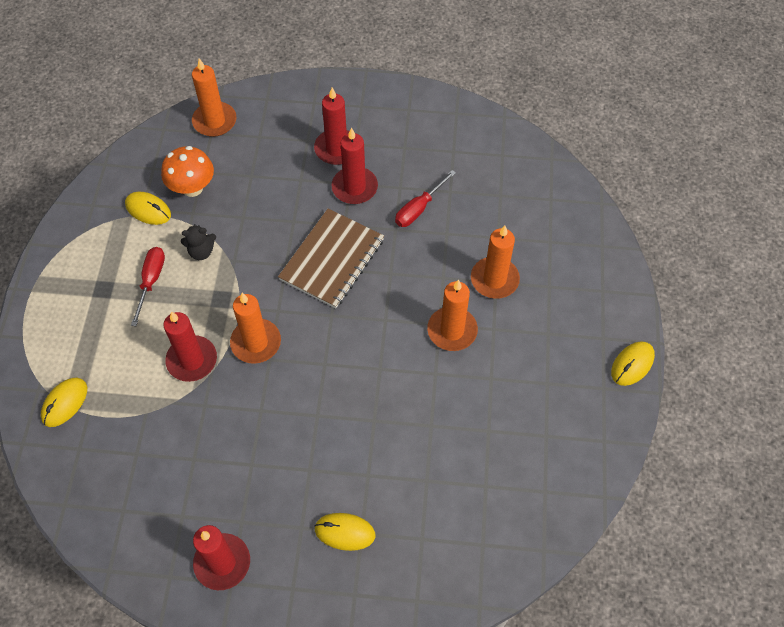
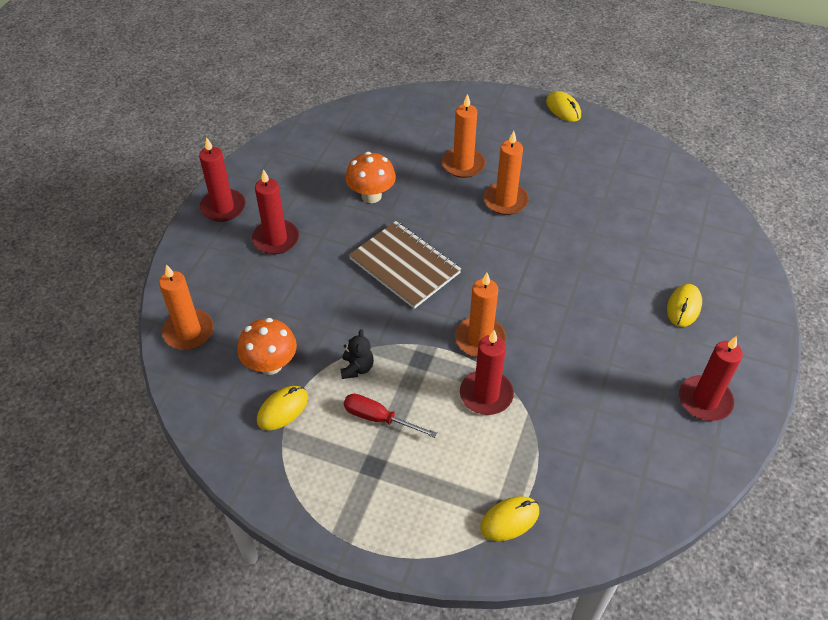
camera: 75 degrees left, 10 degrees down
yellow mouse [41,378,87,427] -> yellow mouse turned 75 degrees counterclockwise [480,496,539,541]
red candle [331,128,378,204] -> red candle moved to [199,137,245,222]
red screwdriver [395,170,456,227] -> orange mushroom [345,152,396,203]

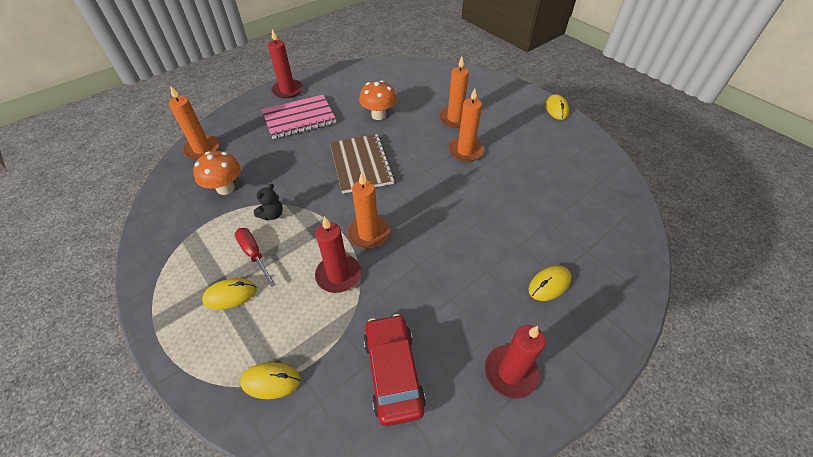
camera: 30 degrees right, 0 degrees up
red candle [252,169,299,254] -> pink notebook [262,95,336,139]
yellow mouse [257,386,308,430] -> yellow mouse moved to [202,278,257,309]
none -> red car [364,314,426,426]

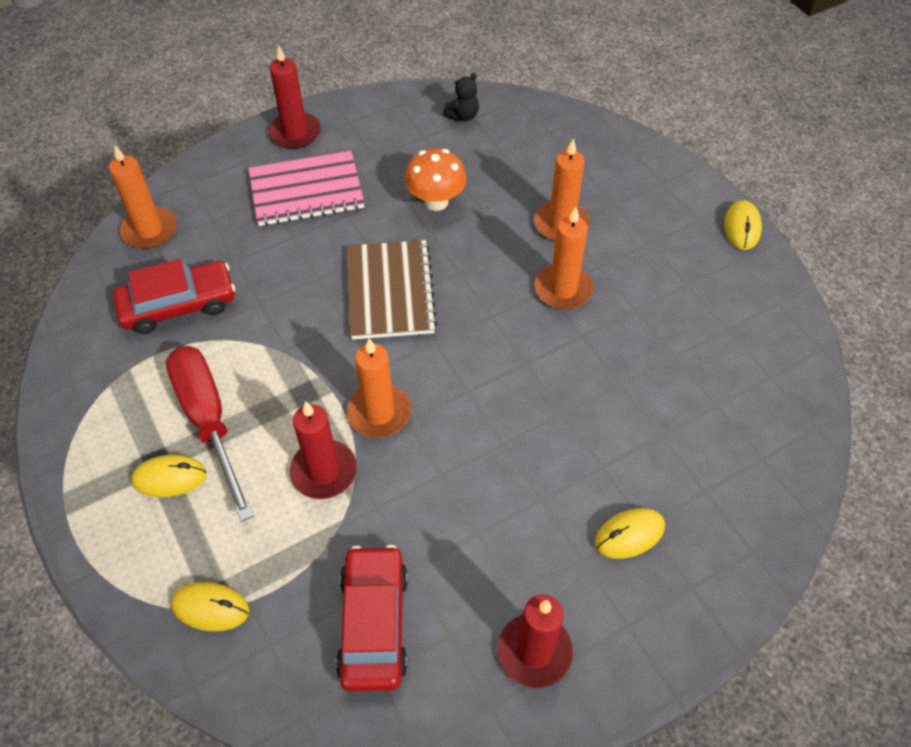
camera: 10 degrees right, 5 degrees up
orange mushroom [193,151,241,195] -> red car [113,259,235,334]
red screwdriver [235,228,276,287] -> red screwdriver [166,346,254,522], size x1.76
black teddy bear [254,184,283,220] -> black teddy bear moved to [443,73,479,121]

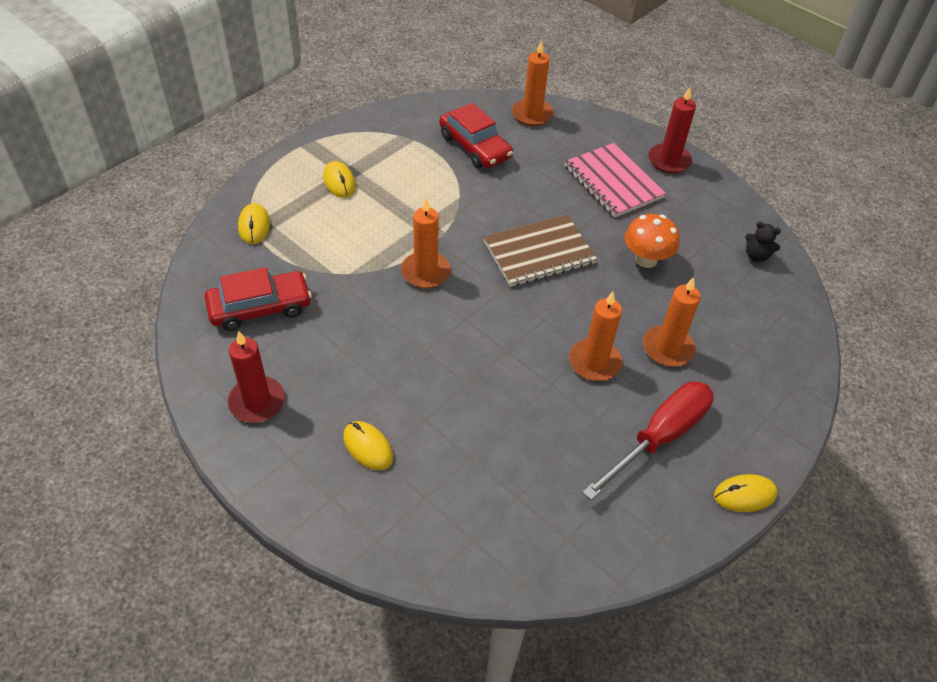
camera: 70 degrees right, 5 degrees down
red screwdriver [166,346,254,522] -> red screwdriver moved to [582,381,714,500]
red candle [290,401,357,499] -> none

